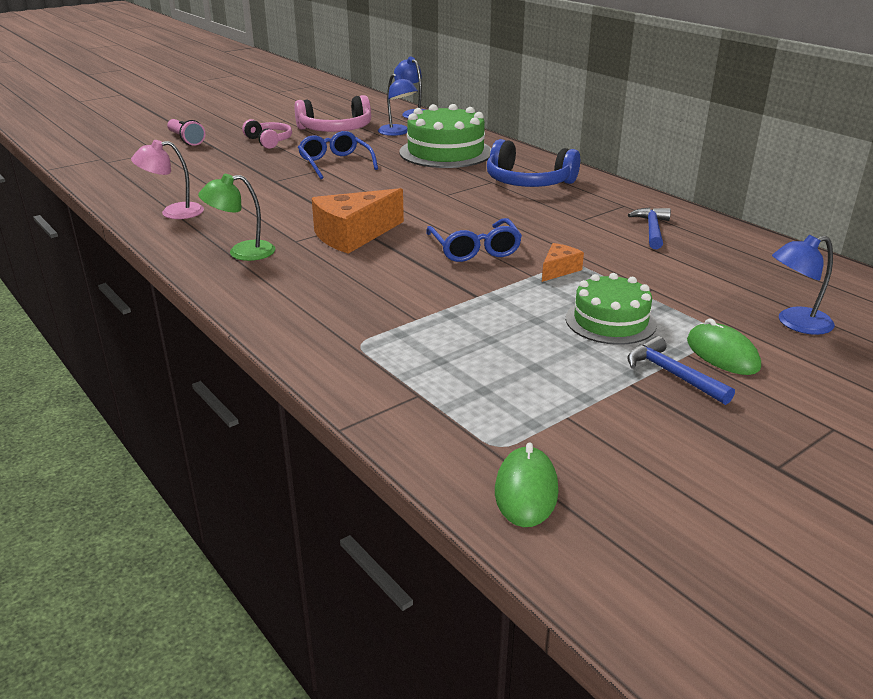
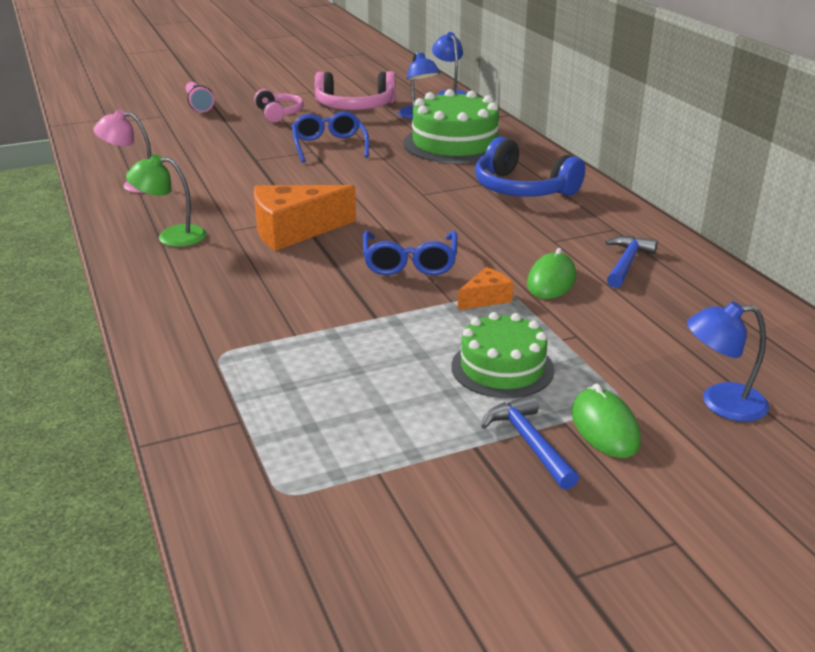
camera: 15 degrees right, 0 degrees up
green mouse [495,442,559,527] -> green mouse moved to [527,248,576,299]

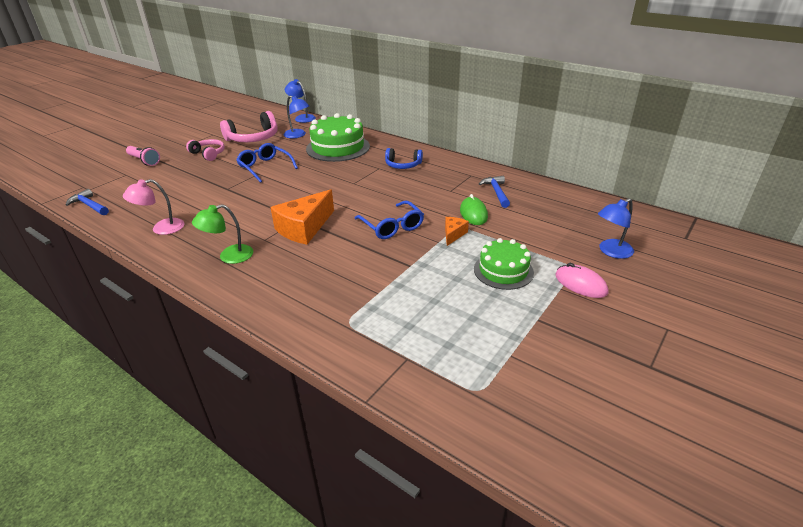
camera: 30 degrees left, 5 degrees up
blue headphones [475,137,585,197] -> blue headphones [385,148,423,169], size x0.63
blue hammer [481,395,579,490] -> blue hammer moved to [66,189,109,215]
green mouse [572,383,641,458] -> pink mouse [555,263,608,298]

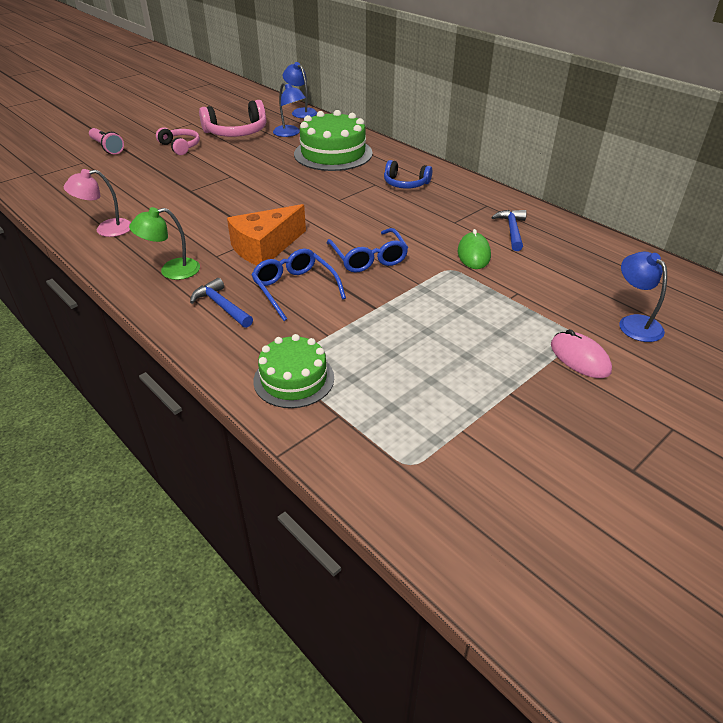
camera: 10 degrees right, 5 degrees up
blue hammer [66,189,109,215] -> blue hammer moved to [190,278,253,328]
blue glasses [236,143,298,183] -> blue glasses moved to [251,249,346,321]
orange cheese [445,217,469,246] -> none
green cake [474,238,534,290] -> green cake moved to [253,334,334,408]
blue lamp [598,198,634,259] -> blue lamp turned 90 degrees clockwise [619,251,667,342]

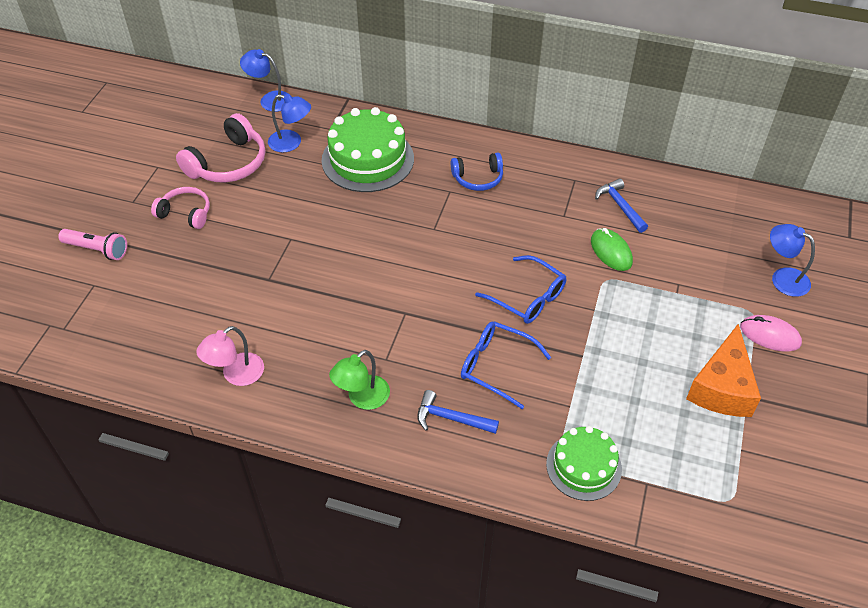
camera: 30 degrees left, 10 degrees up
orange cheese [227,204,306,265] -> orange cheese moved to [686,324,761,417]

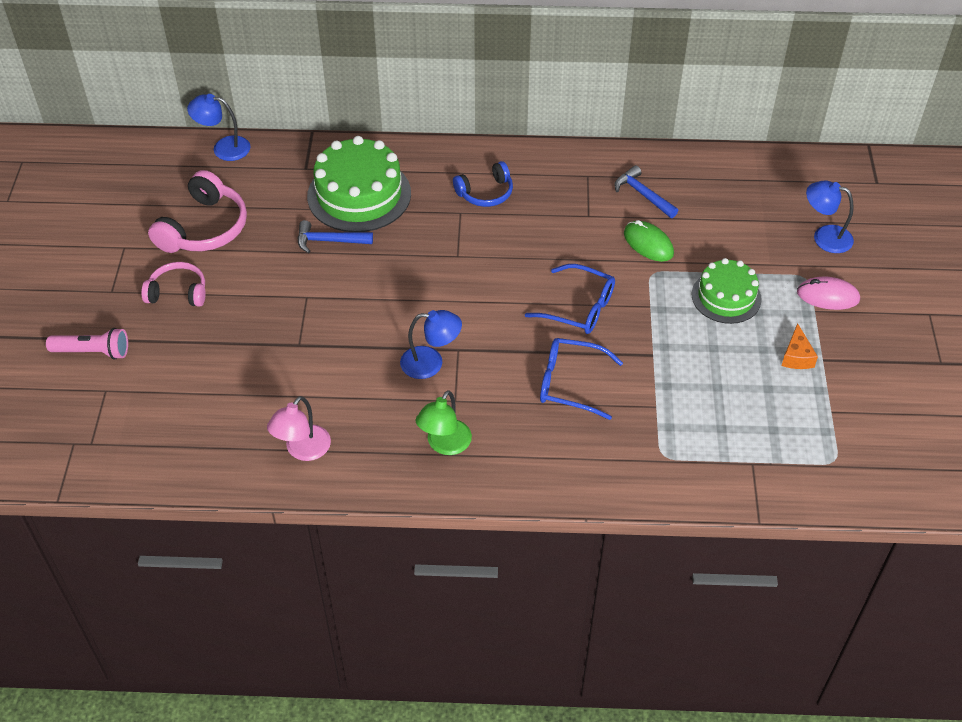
camera: 15 degrees left, 0 degrees up
blue lamp [268,94,311,153] -> blue lamp moved to [400,310,462,379]
blue hammer [417,390,499,434] -> blue hammer moved to [297,220,373,253]
green cake [546,426,622,501] -> green cake moved to [692,258,762,324]
orange cheese [686,324,761,417] -> orange cheese [782,323,818,369], size x0.50

